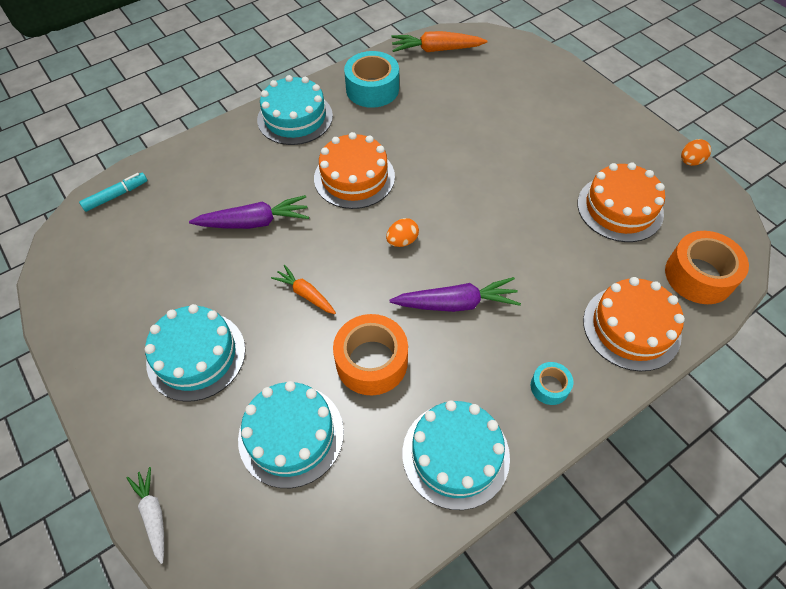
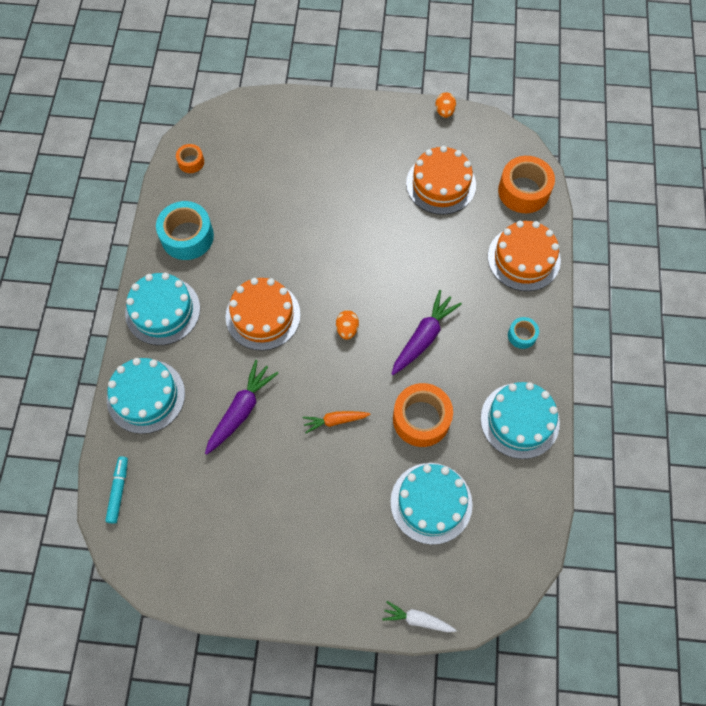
camera: 50 degrees left, 10 degrees up
turquoise cake [145,304,245,402] -> turquoise cake moved to [107,358,185,434]
orange carrot [391,31,488,52] -> orange tape [176,144,204,173]

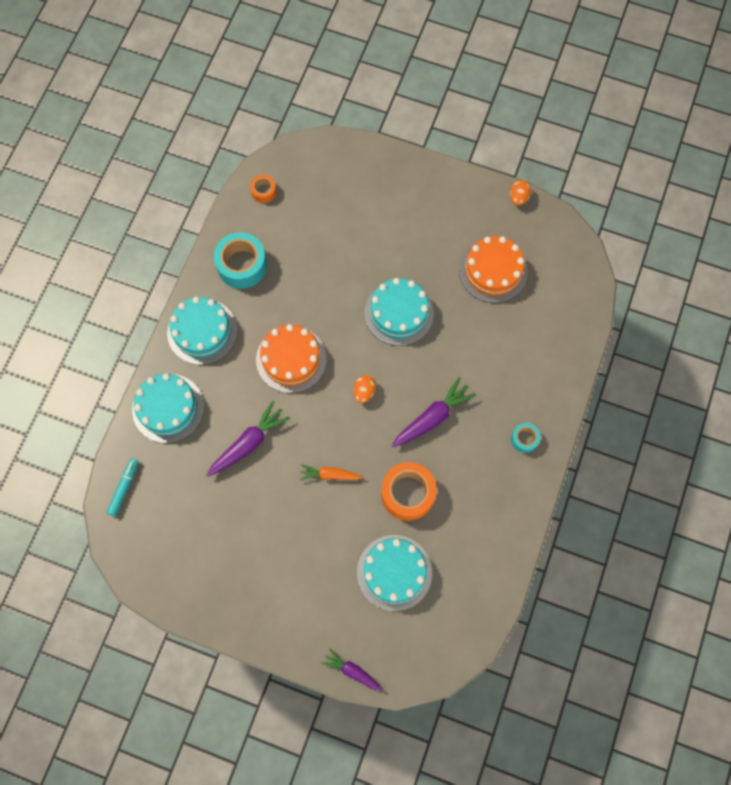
camera: 15 degrees right, 5 degrees up
white carrot [382,601,456,632] -> purple carrot [321,648,383,691]
turquoise cake [481,382,560,459] -> turquoise cake moved to [364,278,434,346]
orange cake [488,221,561,291] -> none
orange tape [498,156,555,213] -> none

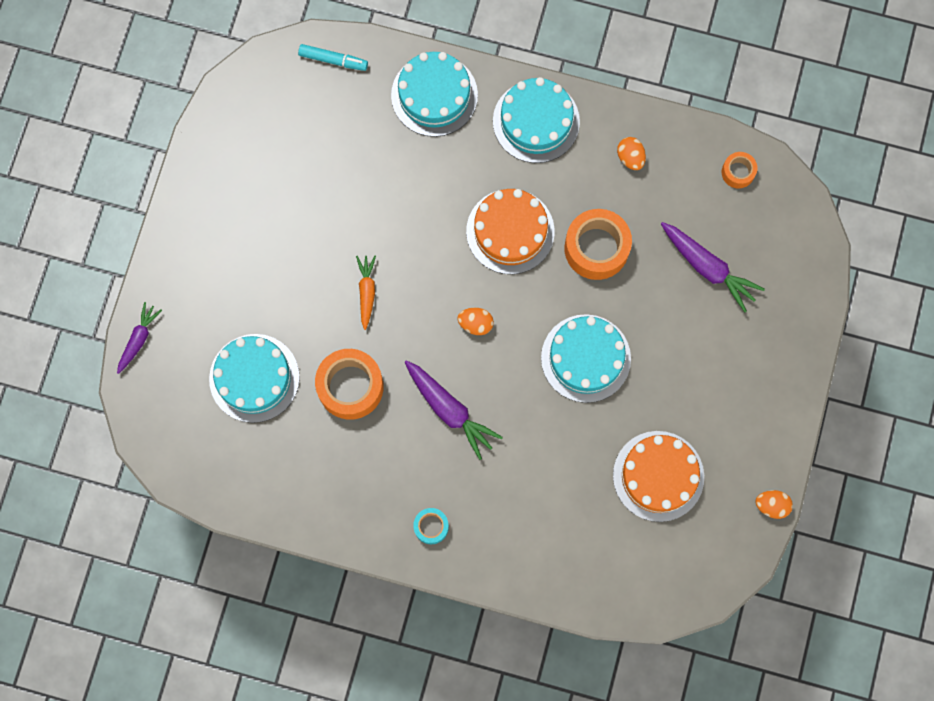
camera: 85 degrees right, 5 degrees up
purple carrot [206,401,290,477] -> purple carrot moved to [661,222,765,312]
turquoise tape [214,232,267,289] -> orange egg [617,137,646,170]
none -> orange tape [564,209,632,280]

